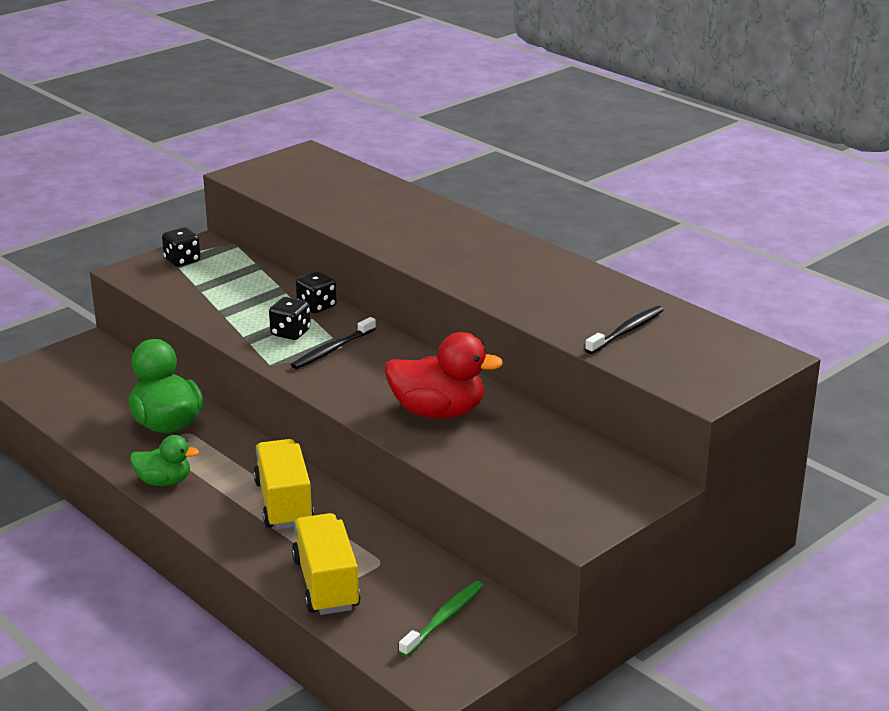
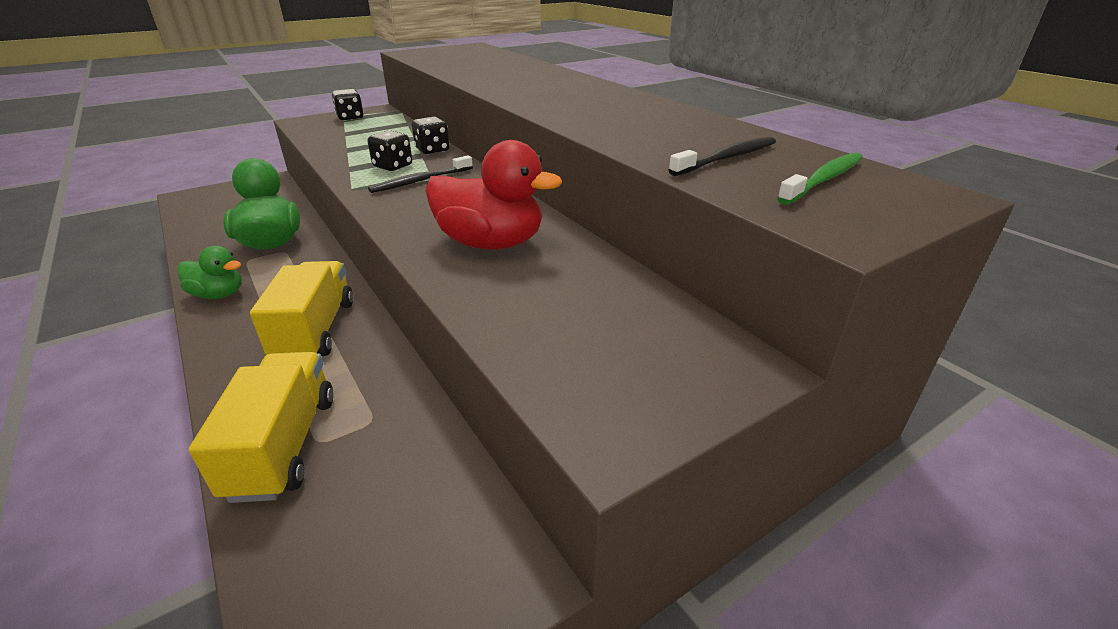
camera: 10 degrees right, 5 degrees up
green toothbrush [399,581,484,657] -> green toothbrush moved to [777,152,863,205]

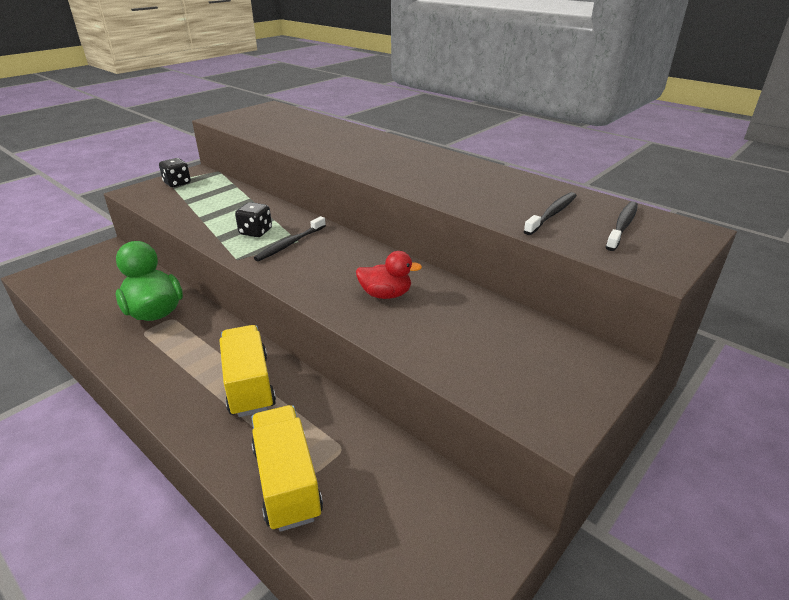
camera: 15 degrees left, 0 degrees up
green duck [177,246,242,299] -> none
black dice [412,117,450,154] -> none
red duck [425,140,562,250] -> red duck [356,251,422,299], size x0.60
green toothbrush [777,152,863,205] -> black toothbrush [606,201,638,251]

